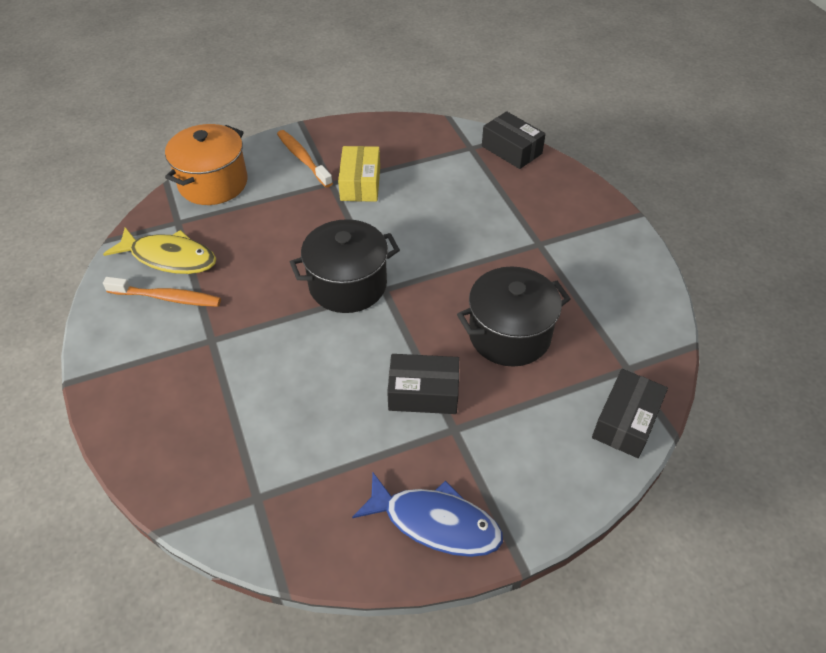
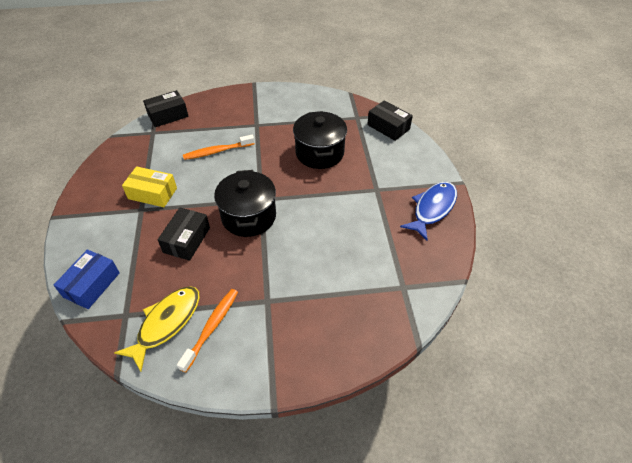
camera: 75 degrees left, 0 degrees up
orange pot [165,124,248,205] -> blue box [53,249,120,309]
orange toothbrush [277,130,333,188] -> orange toothbrush moved to [183,135,255,160]
black box [387,354,459,414] -> black box moved to [158,208,210,261]

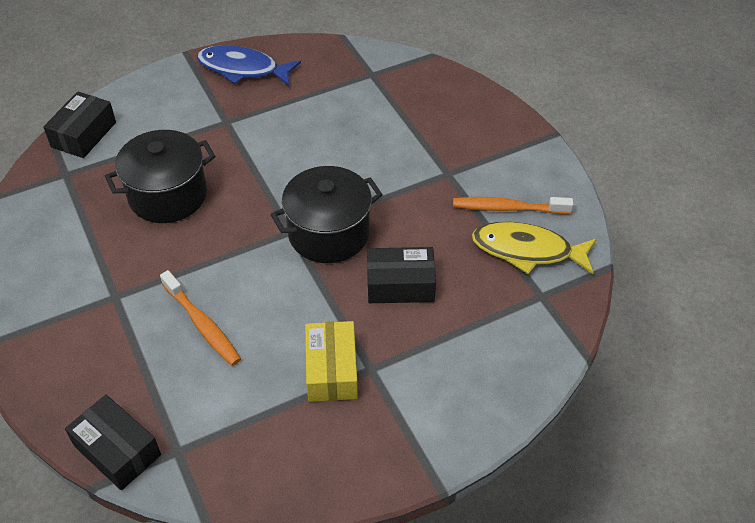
camera: 110 degrees left, 0 degrees up
blue box [53,249,120,309] -> none

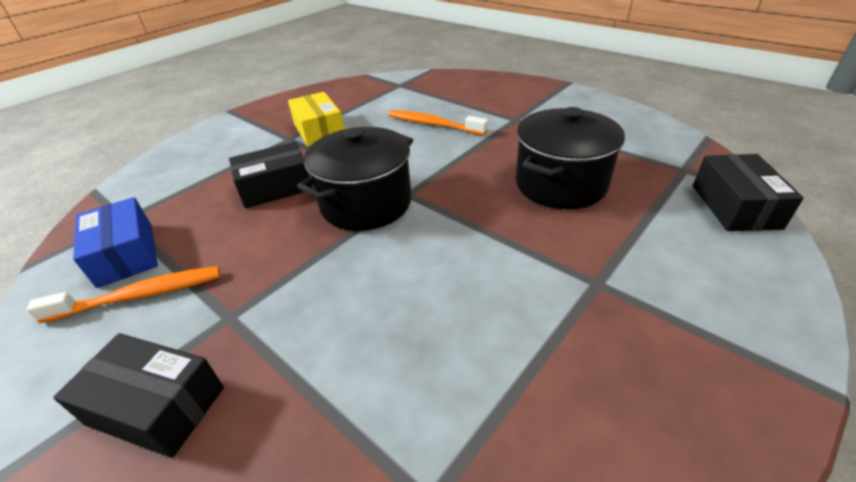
camera: 160 degrees right, 10 degrees down
black box [65,395,161,490] -> black box moved to [53,333,224,458]
blue fish [197,45,301,86] -> none
yellow fish [472,222,597,274] -> blue box [73,197,158,288]

